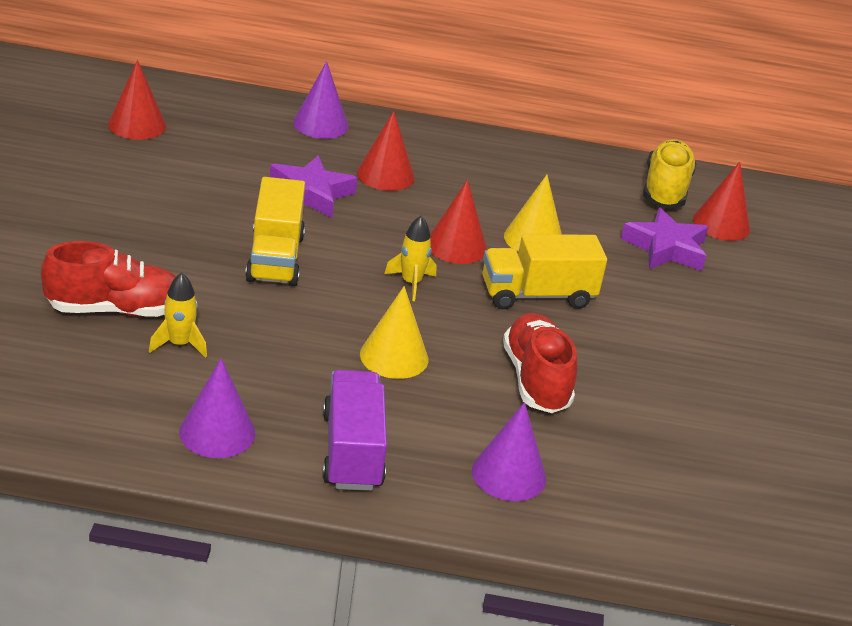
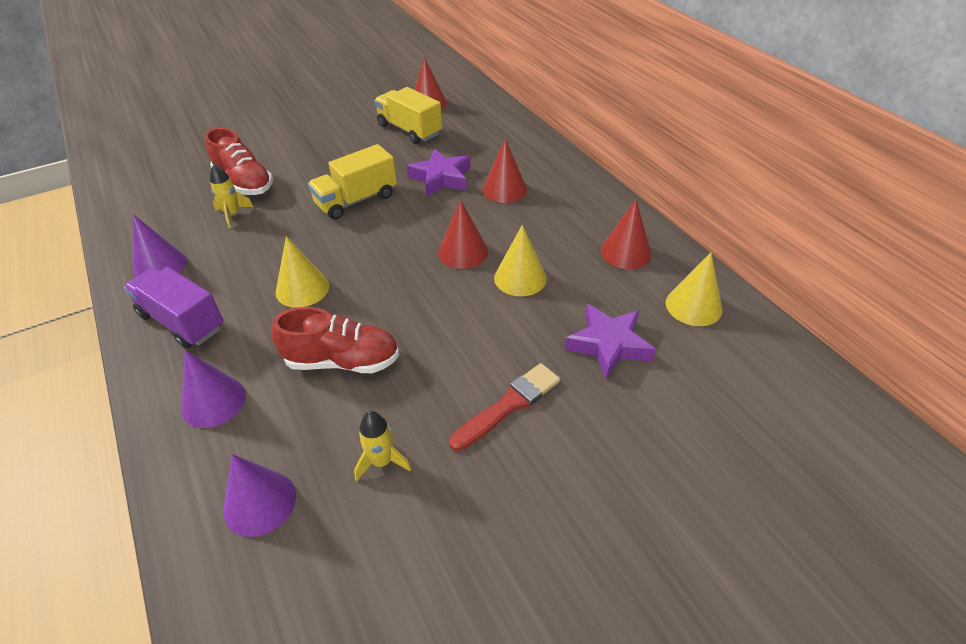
camera: 60 degrees right, 10 degrees up
purple cone [293,61,349,139] -> purple cone moved to [223,454,296,537]
purple truck [322,370,387,491] -> purple truck turned 105 degrees counterclockwise [124,267,224,349]
yellow rocket [384,216,436,301] -> yellow rocket moved to [354,411,412,481]
yellow truck [483,234,607,309] -> yellow truck moved to [374,87,442,144]
red shoe [503,313,577,413] -> red shoe turned 45 degrees clockwise [272,307,399,373]
yellow shoe [643,139,697,208] -> yellow cone [666,253,723,326]
red cone [693,162,750,241] -> red cone moved to [600,200,652,269]
none -> red brush [449,363,560,451]

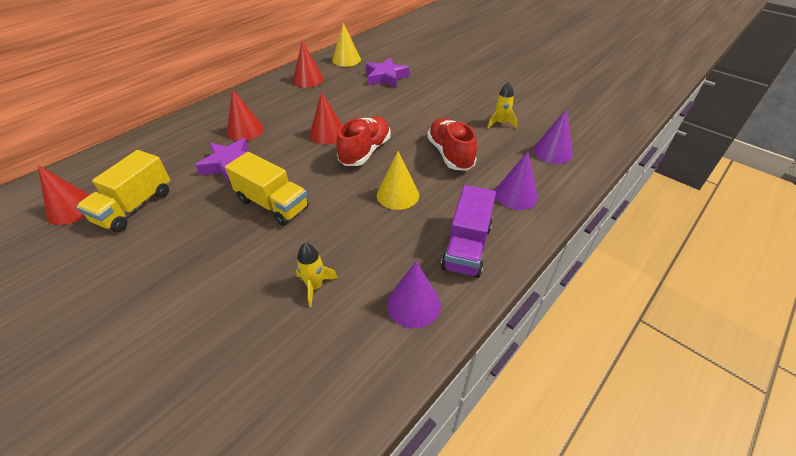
camera: 110 degrees left, 0 degrees up
red shoe [205,128,273,195] -> red shoe moved to [336,116,390,166]
red brush [449,363,560,451] -> none
yellow cone [494,225,547,296] -> none

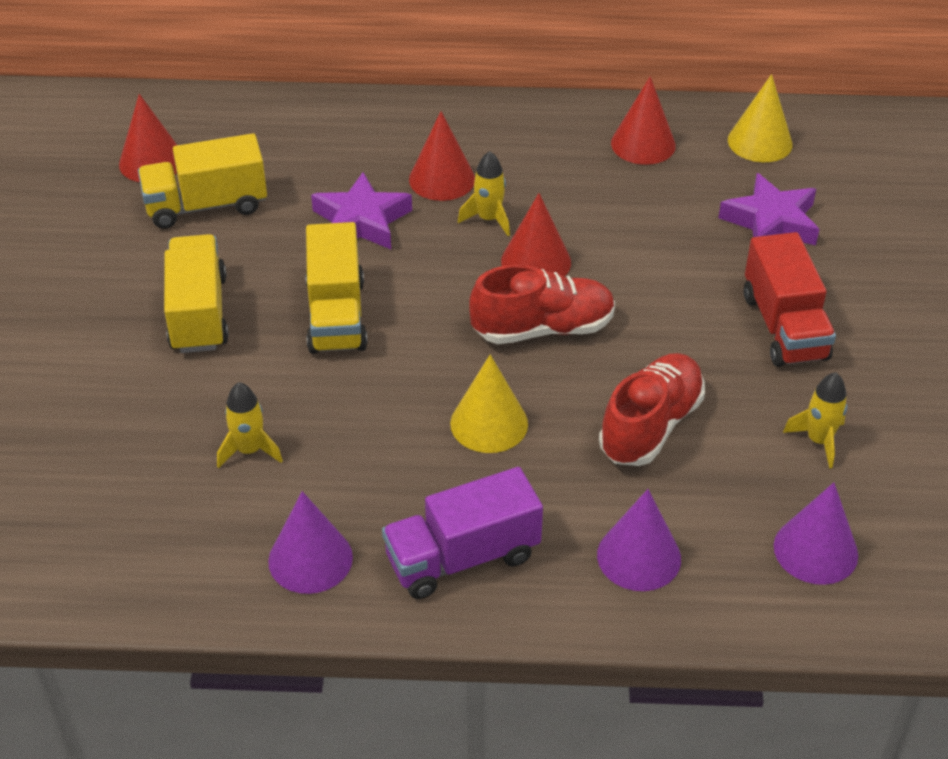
camera: 50 degrees right, 0 degrees up
none -> yellow truck [164,234,229,353]
none -> yellow rocket [458,151,510,236]
none -> red truck [744,232,836,367]

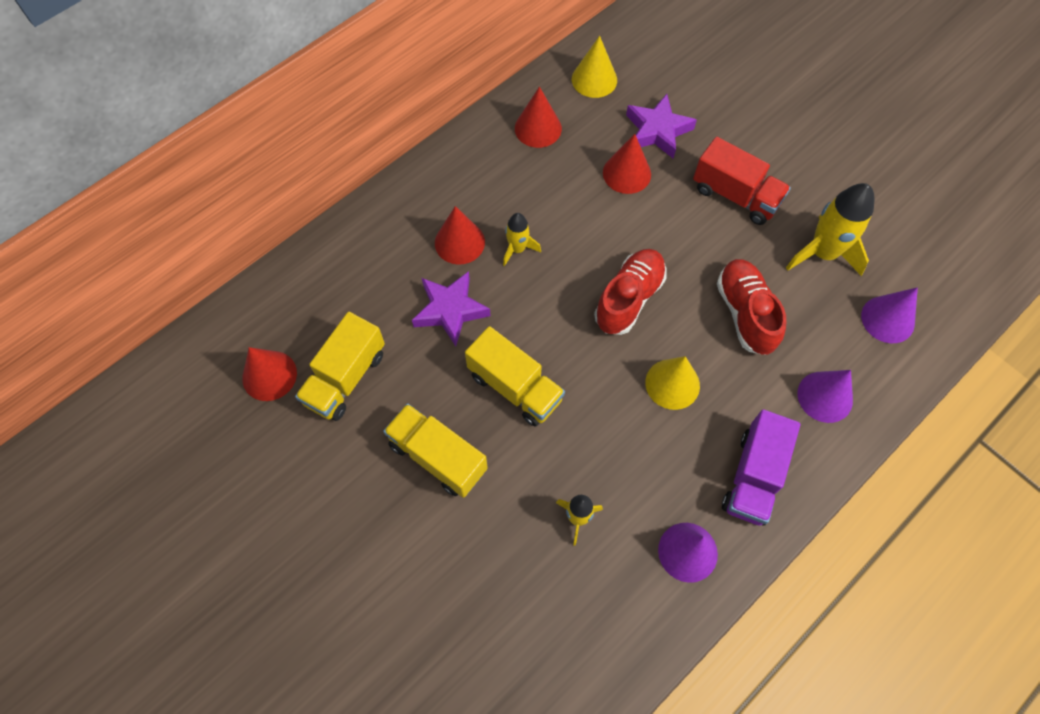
camera: 45 degrees left, 20 degrees up
red cone [501,193,571,277] -> red cone moved to [603,134,651,194]
yellow rocket [783,372,847,468] -> yellow rocket [786,183,875,276], size x1.82

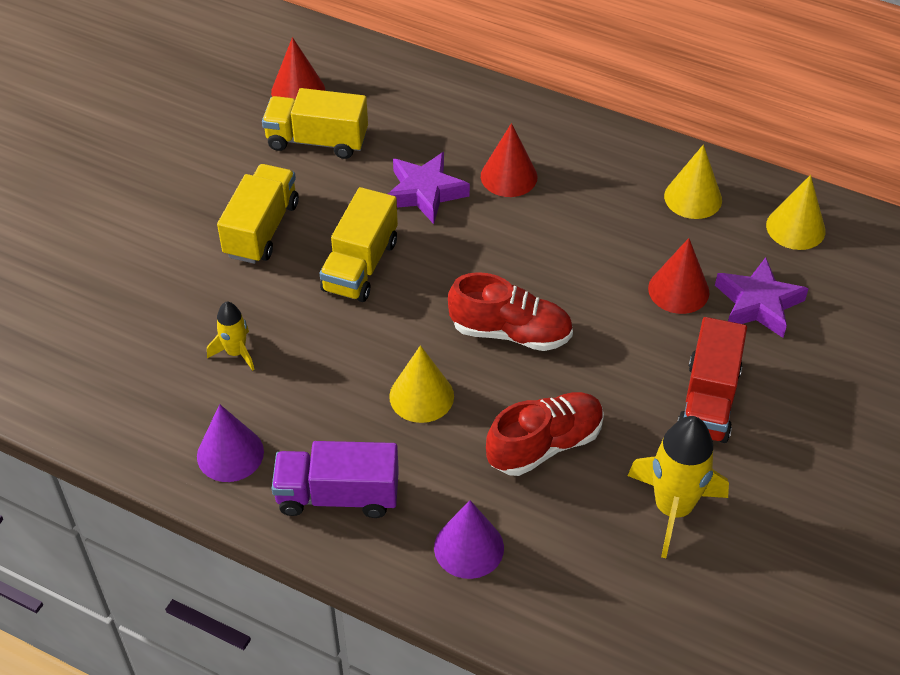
camera: 70 degrees right, 15 degrees down
yellow rocket [503,213,541,266] -> none
red cone [515,86,562,148] -> yellow cone [664,145,722,219]
purple cone [861,287,918,343] -> none

